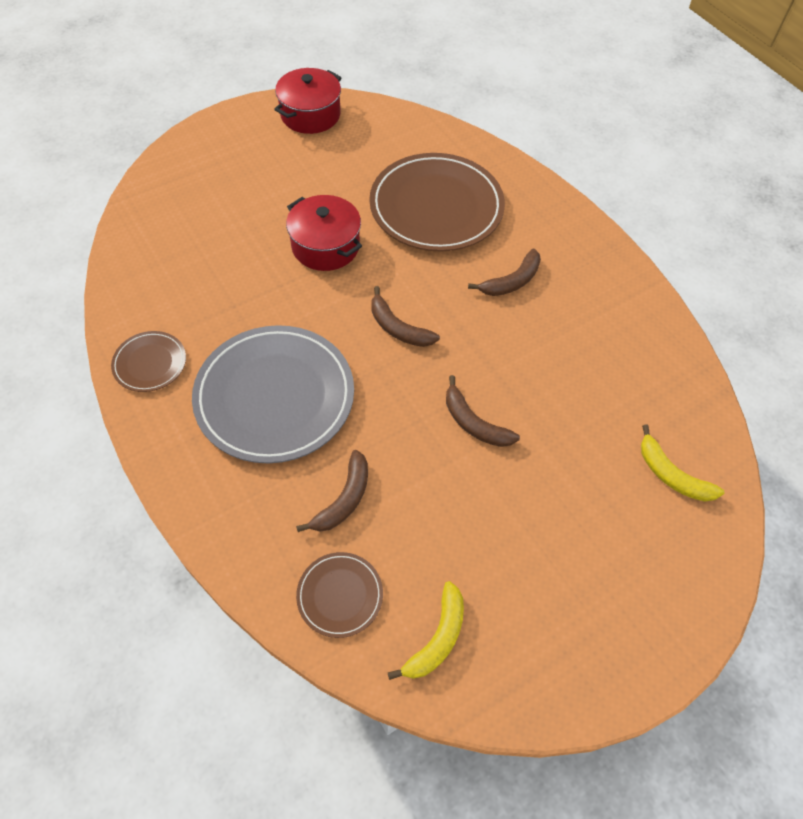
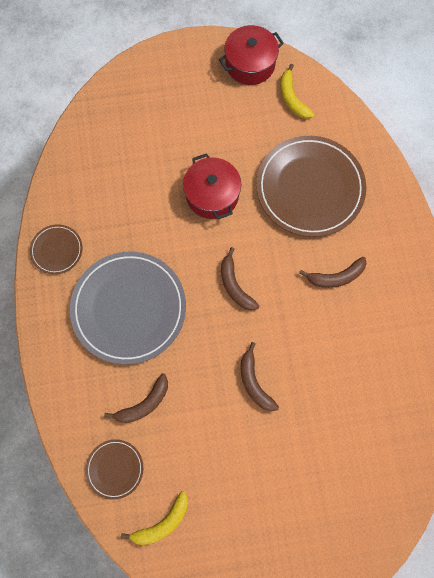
camera: 25 degrees right, 15 degrees up
yellow banana [641,425,725,502] -> yellow banana moved to [280,64,314,119]

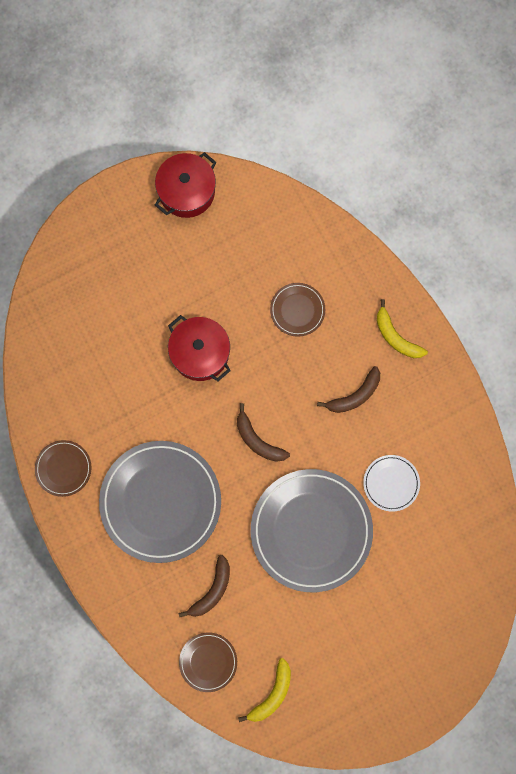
camera: 20 degrees left, 5 degrees up
brown banana [240,342,279,411] -> grey plate [251,469,373,592]
brown plate [256,136,366,237] -> brown plate [270,283,325,337], size x0.47
yellow banana [280,64,314,119] -> yellow banana moved to [377,299,428,358]
none -> white plate [363,455,420,512]

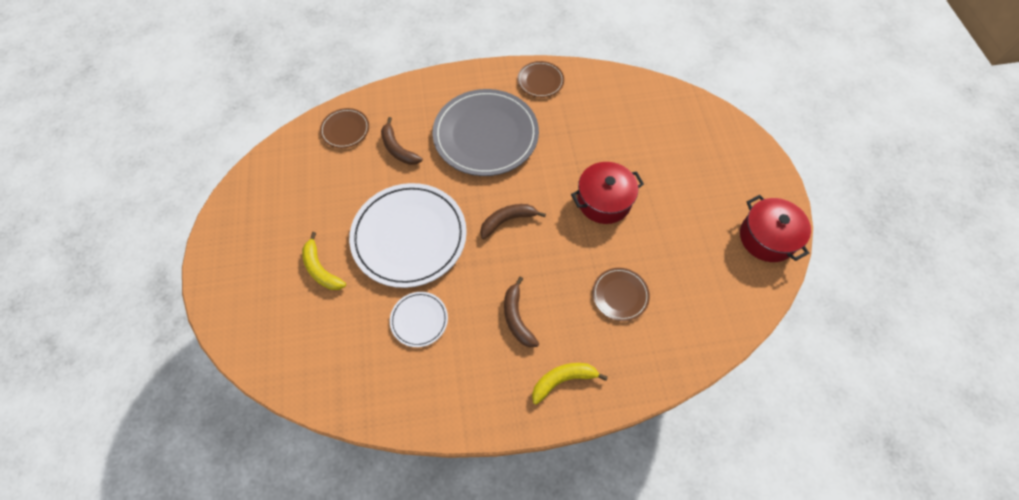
camera: 110 degrees right, 15 degrees down
yellow banana [238,658,291,722] -> yellow banana moved to [302,232,346,290]
grey plate [251,469,373,592] -> white plate [349,183,467,288]

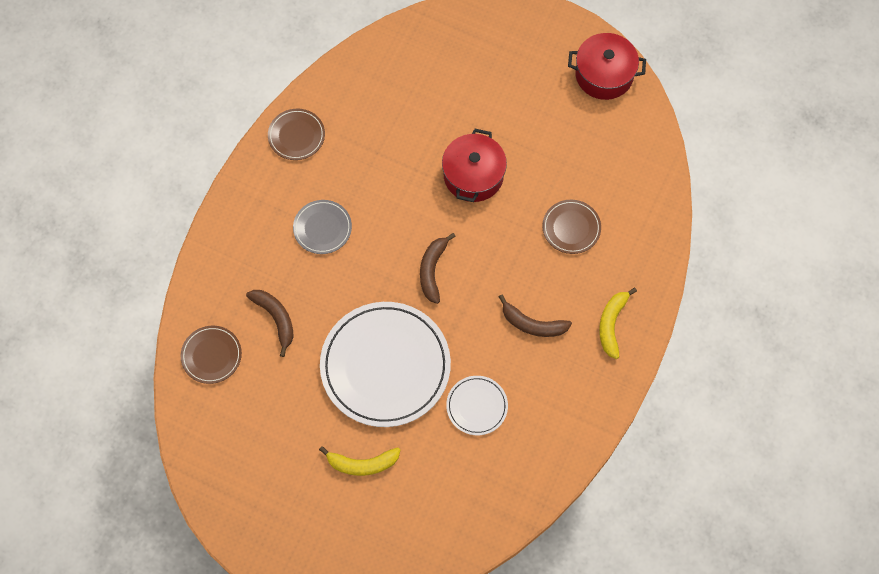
camera: 55 degrees left, 5 degrees up
brown banana [381,117,423,165] -> brown banana turned 120 degrees counterclockwise [246,290,294,357]
grey plate [432,89,539,176] -> grey plate [293,200,352,254], size x0.47

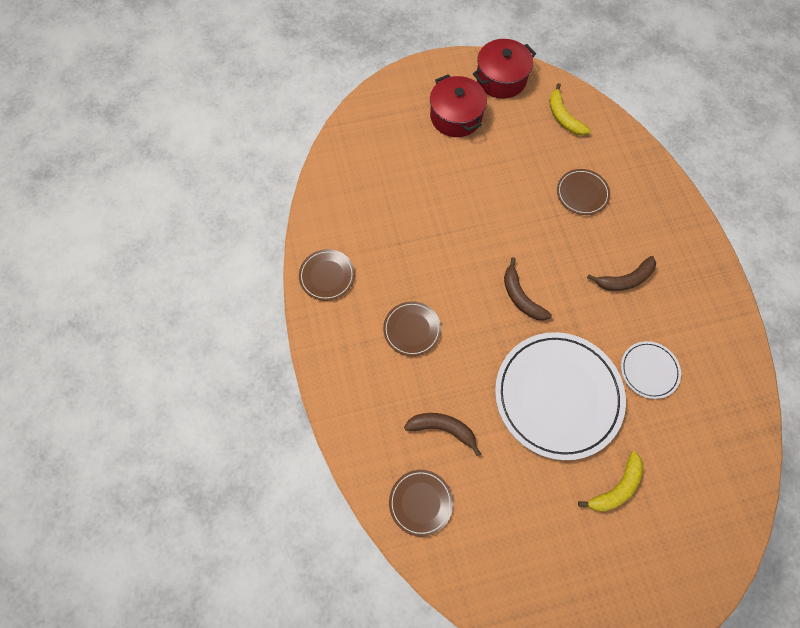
camera: 40 degrees left, 0 degrees up
grey plate [293,200,352,254] -> brown plate [383,301,441,356]
red pot [442,129,507,202] -> red pot moved to [430,74,487,137]
yellow banana [599,288,637,359] -> yellow banana moved to [549,83,591,136]

